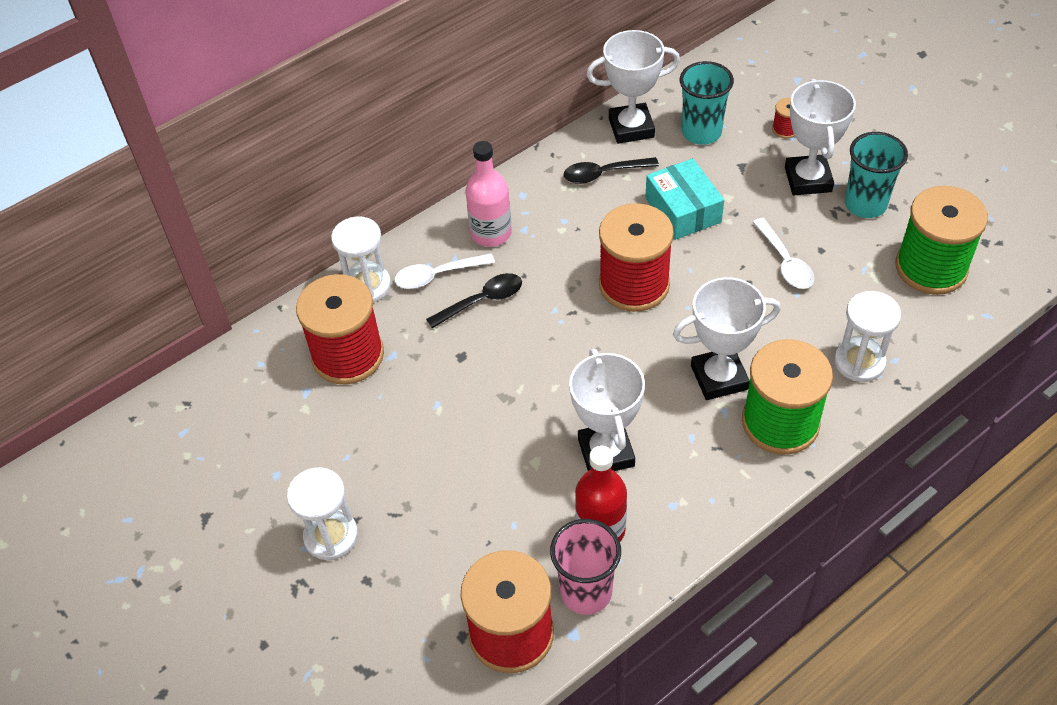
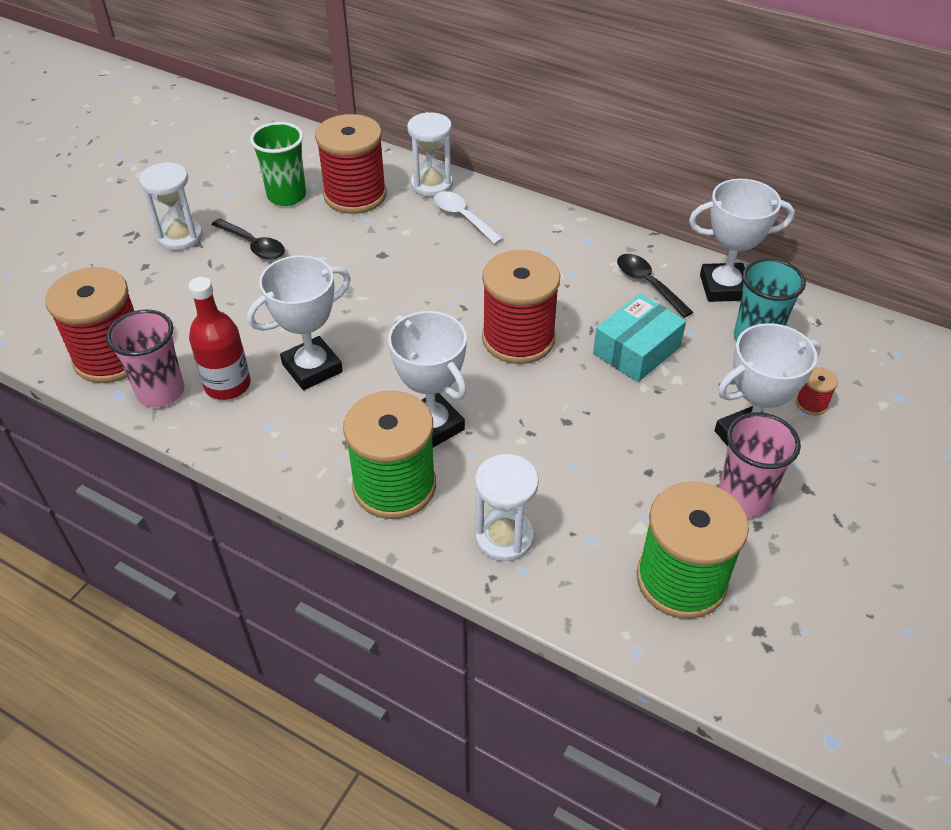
camera: 65 degrees right, 5 degrees down
black spoon [426,273,522,328] -> black spoon moved to [212,218,285,260]
pink bottle [465,141,512,247] -> none
white trophy [586,30,680,144] -> white trophy turned 60 degrees counterclockwise [689,179,795,302]
white spoon [753,218,814,289] -> none
turquoise cup [845,132,908,218] -> pink cup [719,412,801,517]
none -> green cup [250,122,306,206]

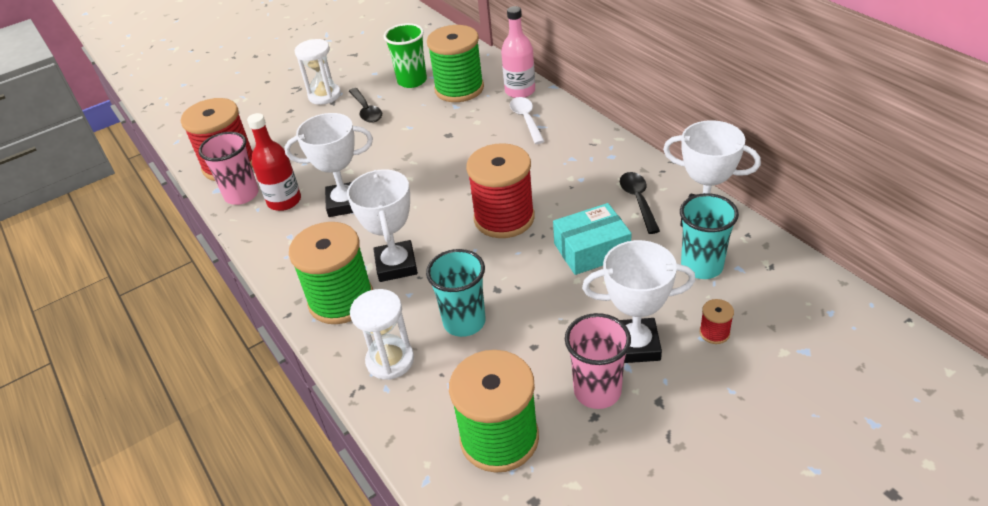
camera: 30 degrees right, 5 degrees down
red spool [315,114,387,214] -> green spool [427,25,484,102]
white hourglass [408,112,453,197] -> pink bottle [501,6,535,98]
none -> turquoise cup [426,249,486,337]

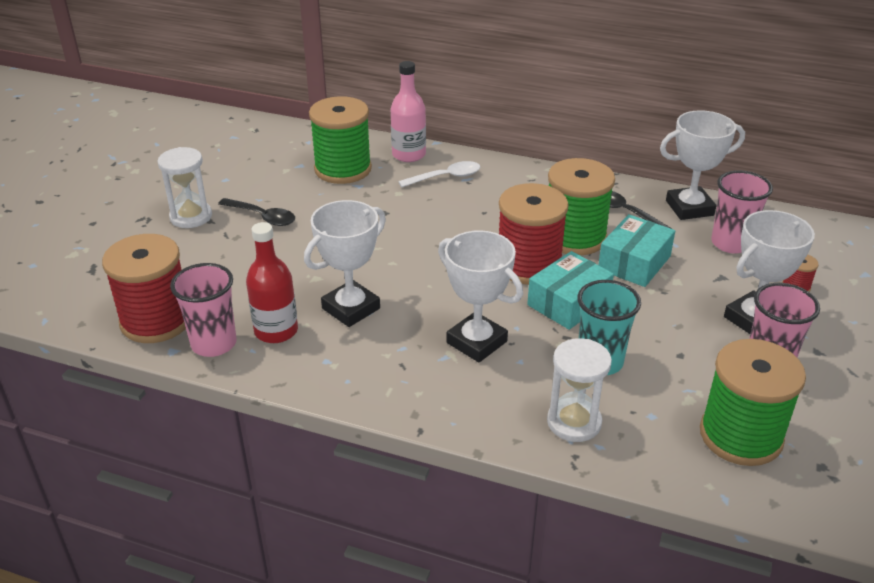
camera: 40 degrees left, 5 degrees down
green spool [289,222,373,324] -> green spool moved to [548,158,615,255]
green cup [384,23,427,88] -> none
white spoon [510,97,545,144] -> white spoon turned 120 degrees clockwise [398,161,480,188]
turquoise cup [680,193,739,279] -> pink cup [711,170,773,253]
none -> turquoise box [527,251,614,330]

